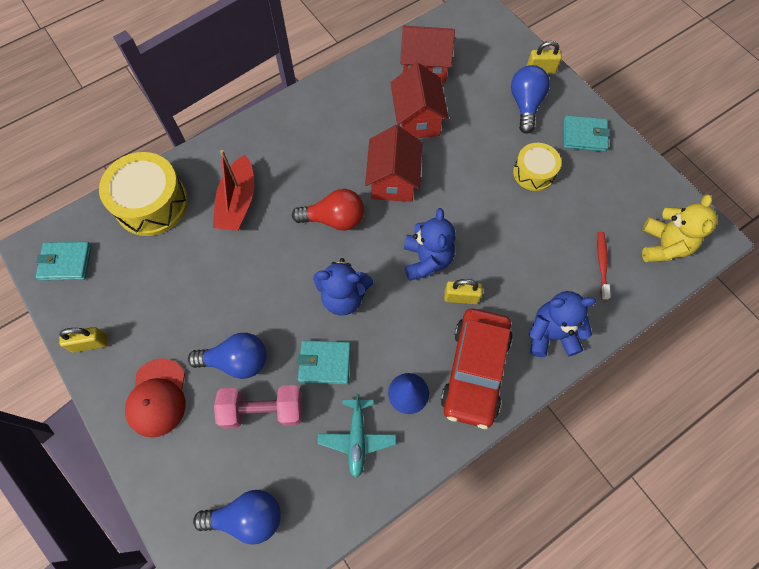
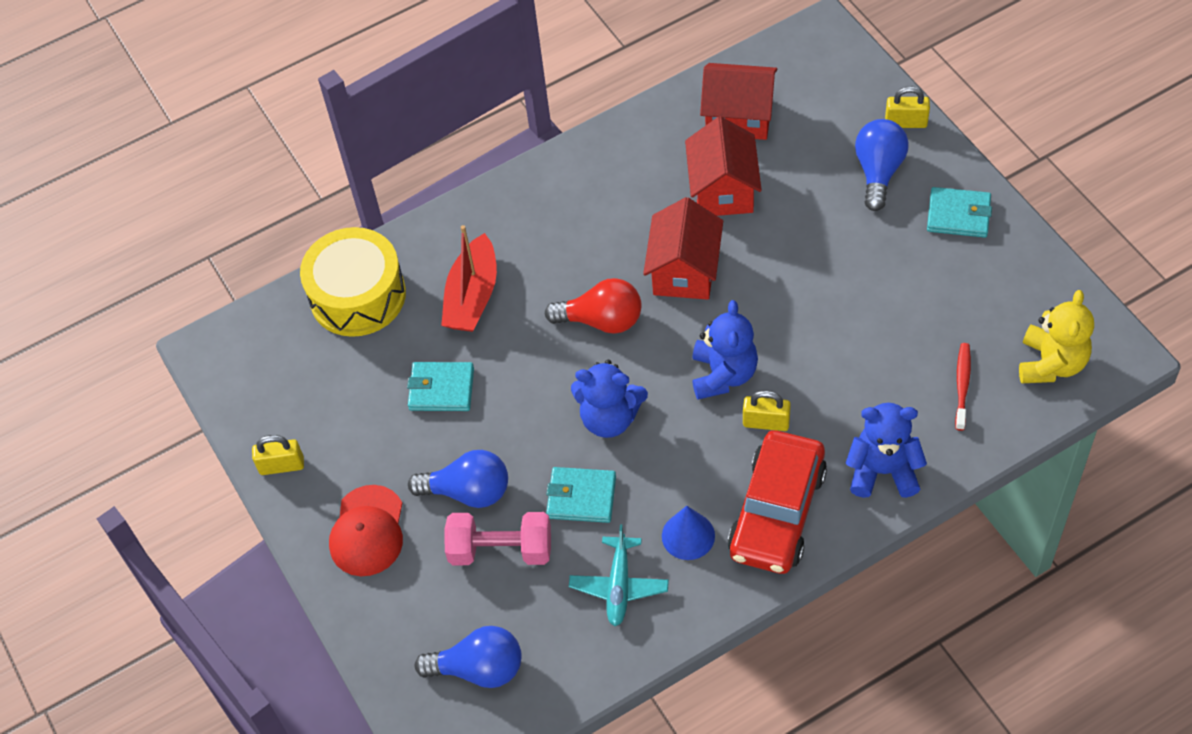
camera: 10 degrees right, 10 degrees down
turquoise wallet [36,242,92,281] -> turquoise wallet moved to [407,362,474,411]
yellow drum [513,143,561,191] -> none

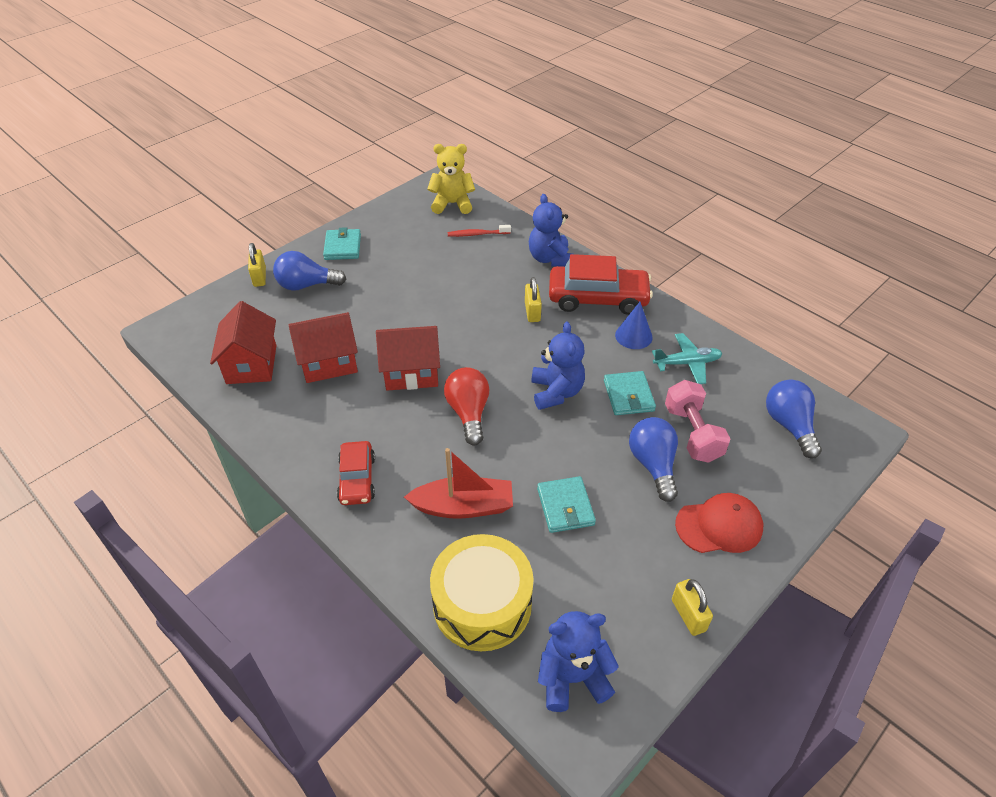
camera: 110 degrees left, 10 degrees down
blue teddy bear [692,300,758,400] -> blue teddy bear moved to [538,611,619,712]
none -> red car [337,441,375,505]

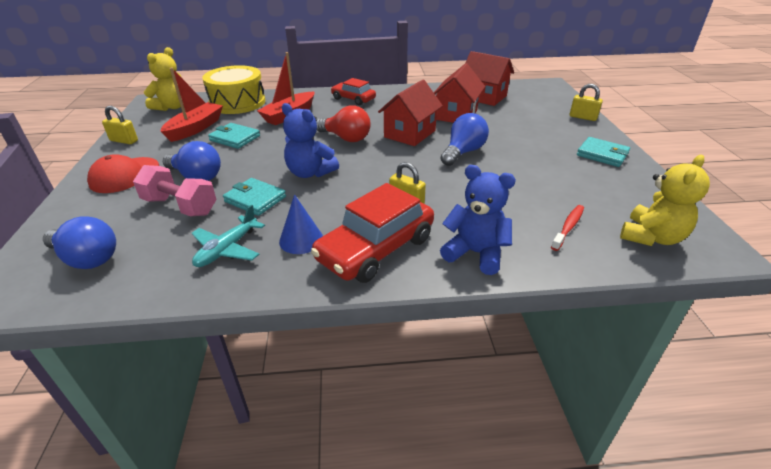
camera: 130 degrees right, 10 degrees down
blue light bulb [273,251,346,291] -> blue light bulb moved to [440,113,489,166]
blue teddy bear [538,611,619,712] -> yellow teddy bear [144,47,181,111]
none -> red boat [160,67,223,142]

